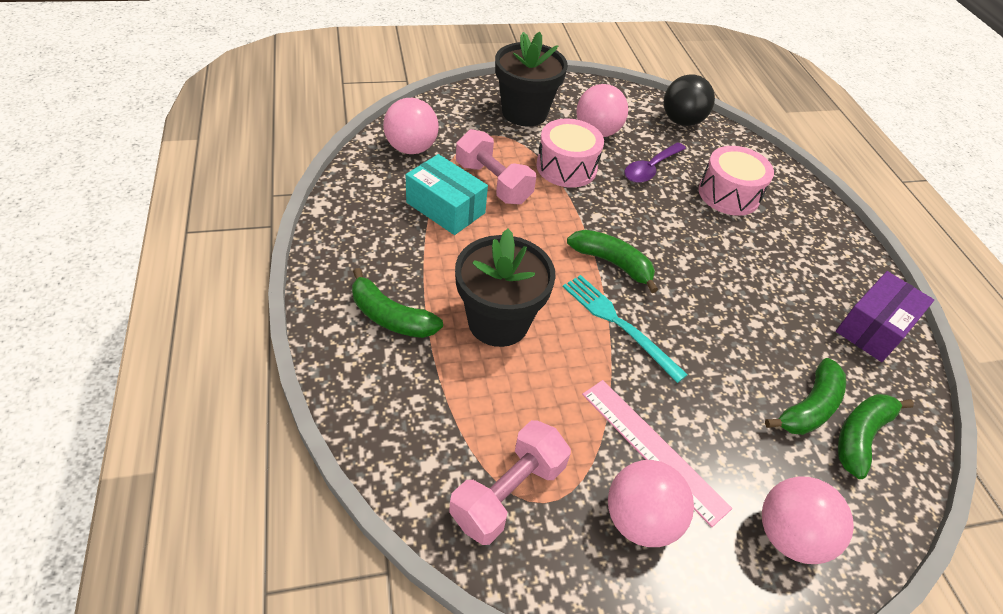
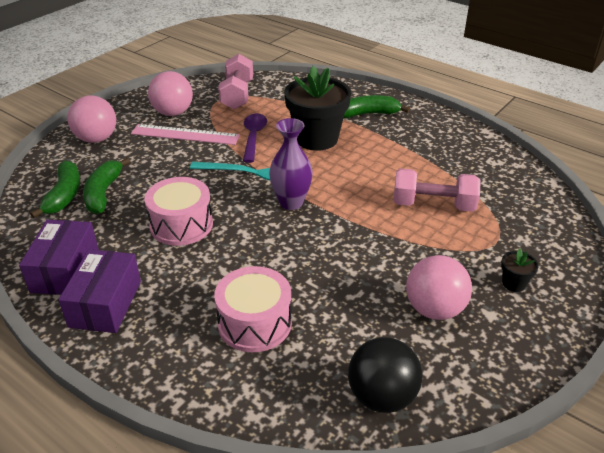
camera: 145 degrees right, 10 degrees down
pink ball [383,98,439,154] -> none
turquoise box [406,154,488,235] -> none
black flower pot [495,32,568,127] -> black flower pot [501,248,539,292], size x0.41
pink drum [536,119,604,188] -> pink drum moved to [144,177,213,246]
green banana [567,230,658,293] -> purple vase [269,118,313,210]
purple spoon [624,142,686,183] -> purple spoon moved to [243,113,267,163]
none -> purple box [58,249,141,333]

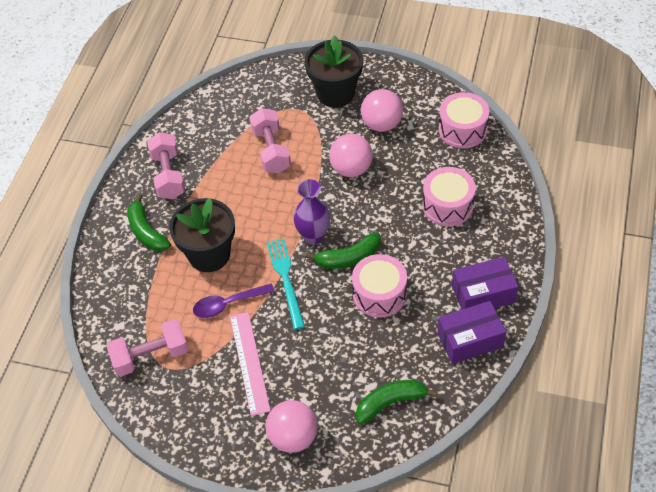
camera: 110 degrees left, 15 degrees up
green banana [83,158,130,214] -> green banana moved to [306,232,381,269]
pink ball [148,71,193,116] -> pink ball moved to [329,133,373,177]
black ball [348,337,422,413] -> pink drum [439,92,489,148]
black flower pot [501,248,539,292] -> black flower pot [305,35,363,108], size x2.41
none -> pink dumbbell [147,132,186,199]

